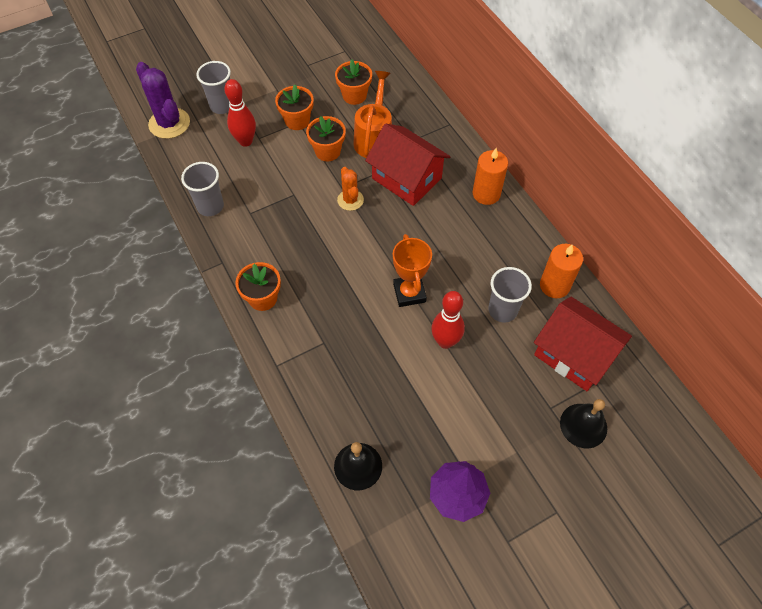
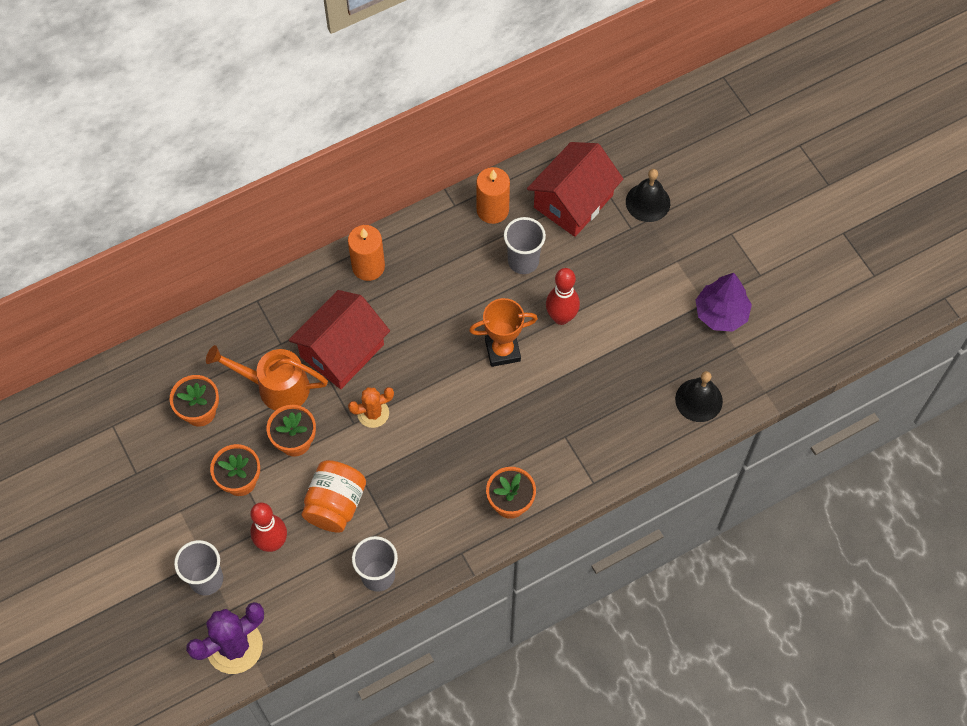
camera: 90 degrees left, 5 degrees up
none -> orange jar [302,460,366,533]

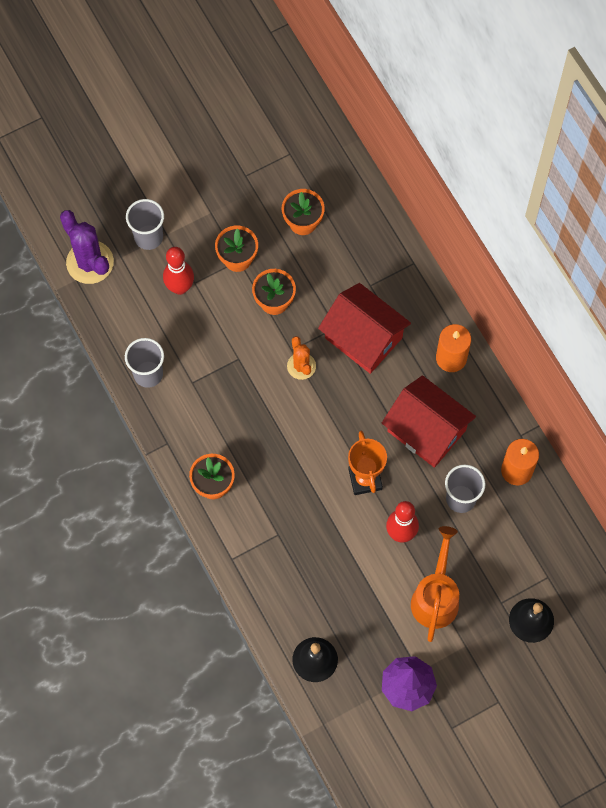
camera: 90 degrees right, 5 degrees up
orange watering can [206,345,328,411] -> orange watering can moved to [411,526,459,642]
orange jar [302,460,366,533] -> none
red house [527,142,623,237] -> red house moved to [382,375,476,468]

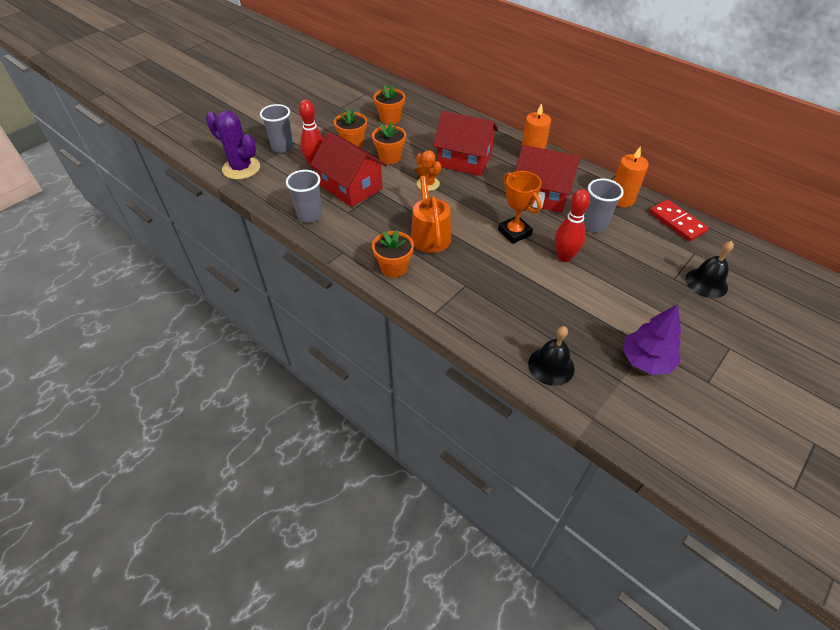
camera: 20 degrees left, 20 degrees down
orange watering can [411,526,459,642] -> orange watering can moved to [411,167,451,253]
none -> red house [310,132,387,207]
none -> red domino [649,199,709,241]

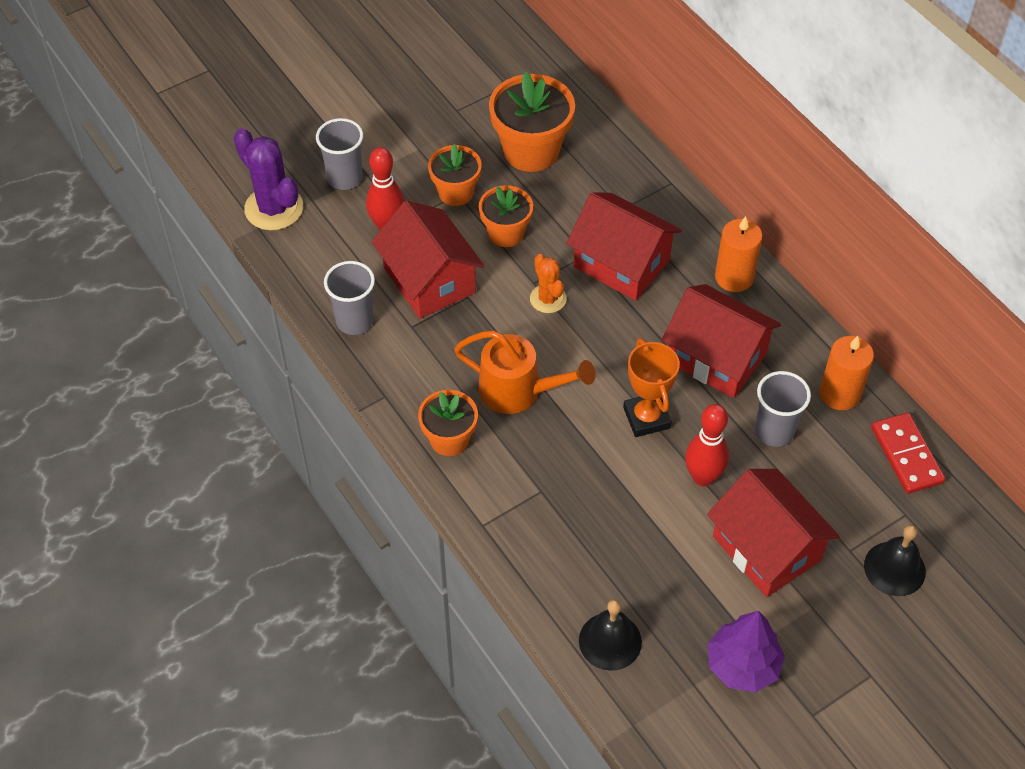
camera: 15 degrees right, 5 degrees up
orange flower pot [374,85,405,124] -> orange flower pot [489,72,575,172], size x1.62
orange watering can [411,167,451,253] -> orange watering can turned 105 degrees clockwise [454,330,596,414]
none -> red house [707,469,840,597]

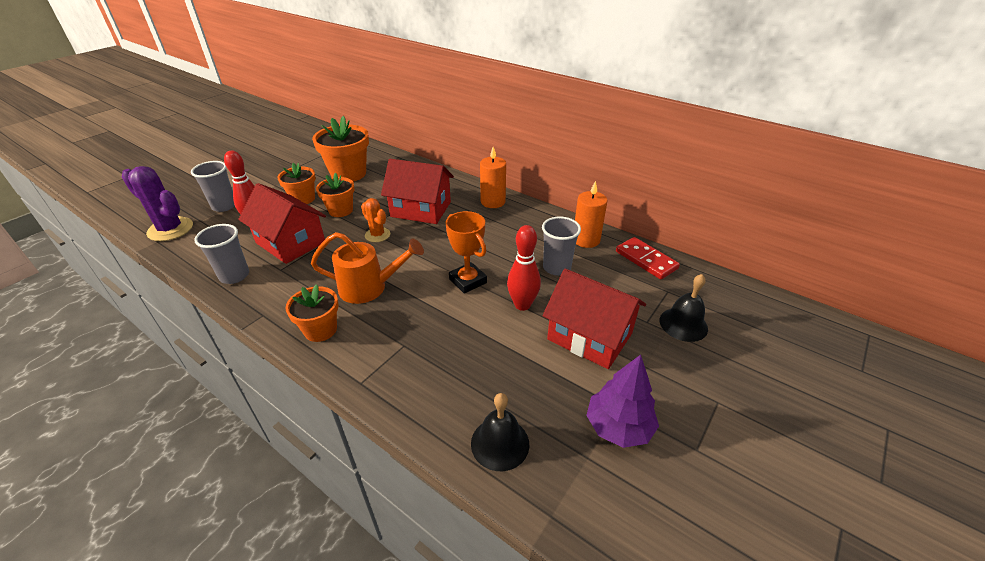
camera: 20 degrees left, 15 degrees down
red house [662,284,781,398] -> none

